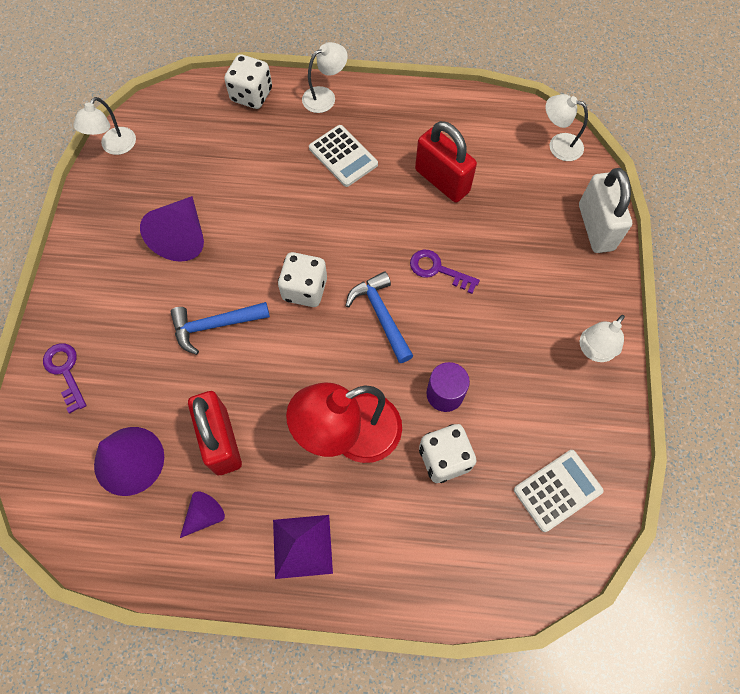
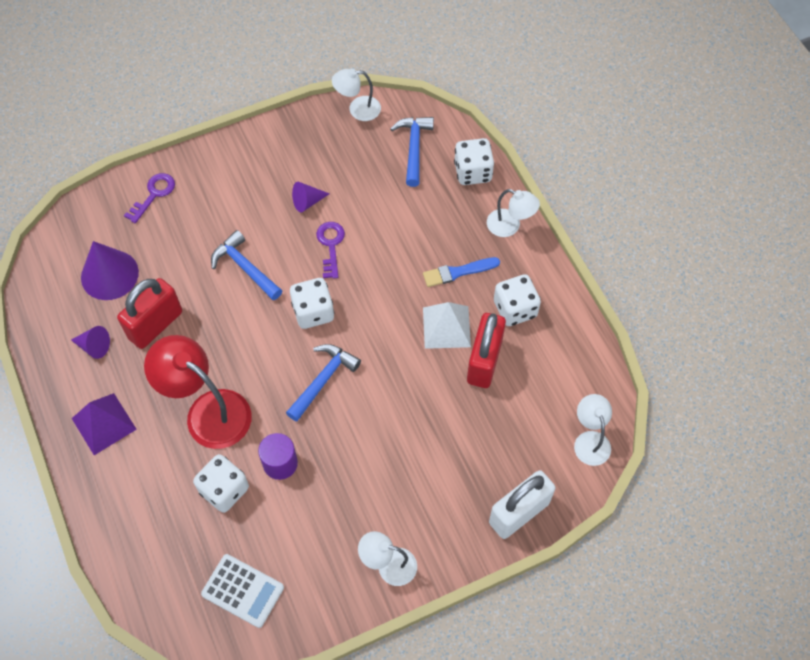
camera: 60 degrees right, 5 degrees down
purple cone [140,196,204,262] -> purple cone [292,182,330,212], size x0.55
white calculator [309,125,378,187] -> blue brush [423,257,500,287]
purple key [410,250,480,294] -> purple key moved to [316,222,345,279]
none -> blue hammer [390,117,434,187]
none -> white pyramid [423,302,471,349]
none -> white dice [494,274,541,326]

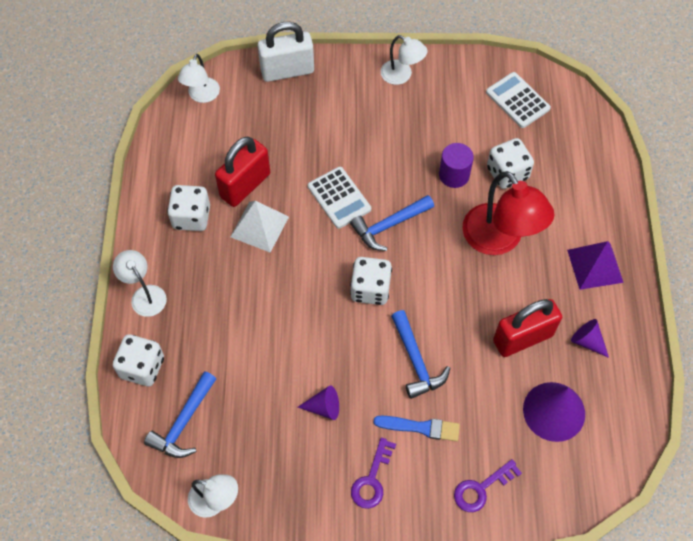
camera: 155 degrees left, 0 degrees up
purple key [316,222,345,279] -> purple key moved to [351,438,396,509]
blue brush [423,257,500,287] -> blue brush moved to [373,416,460,441]
none -> white calculator [308,167,371,229]

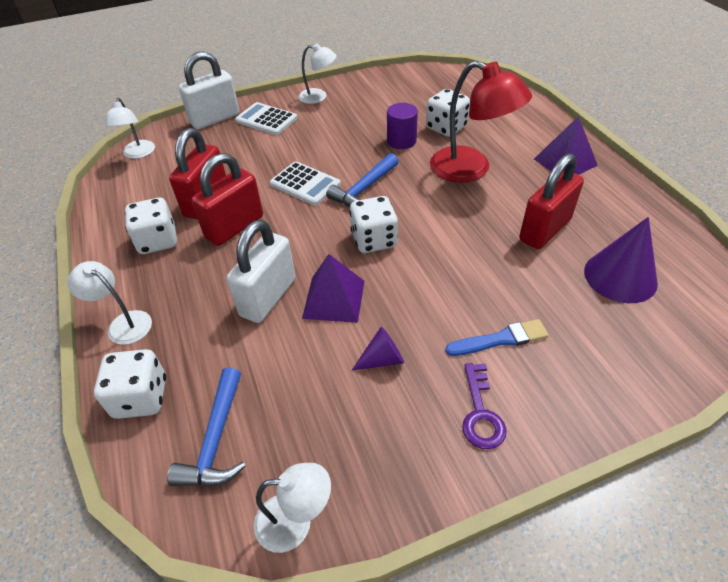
camera: 20 degrees left, 15 degrees down
white pyramid [231,201,289,253] -> red padlock [192,153,263,246]
blue hammer [391,310,450,399] -> none
purple key [454,459,522,512] -> none
white calculator [486,72,551,128] -> white calculator moved to [235,102,297,135]
purple cone [571,319,609,358] -> none
none -> white padlock [227,220,296,323]
none -> purple pyramid [302,254,364,323]

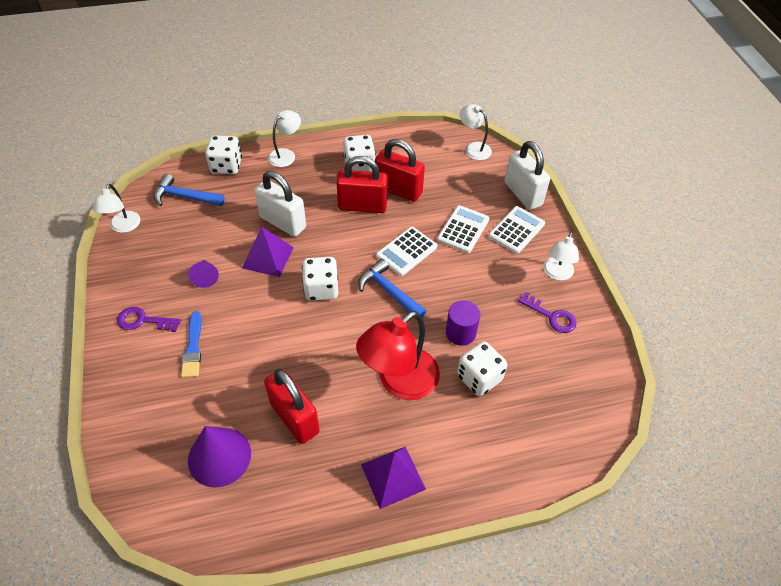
camera: 95 degrees right, 5 degrees up
white lamp [105,98,155,159] -> white lamp turned 45 degrees clockwise [460,104,492,160]
red padlock [192,153,263,246] -> red padlock turned 45 degrees counterclockwise [336,156,388,213]
none -> white calculator [437,205,489,253]
none -> purple key [518,292,576,333]

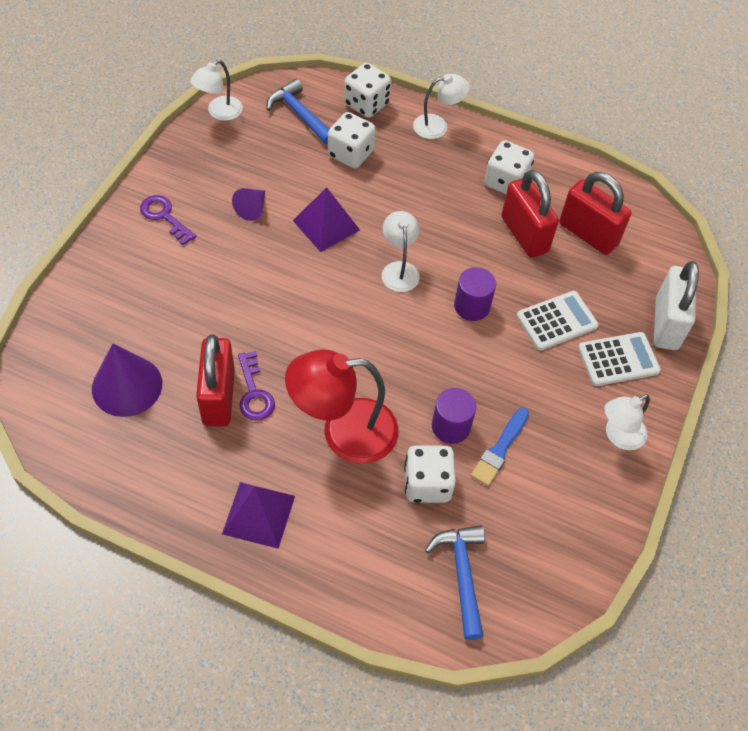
camera: 35 degrees right, 5 degrees up
blue brush [181,311,201,378] -> blue brush moved to [471,407,529,486]
white padlock [254,171,306,237] -> none
white dice [302,257,339,301] -> white dice moved to [328,112,376,168]
red padlock [336,156,388,213] -> red padlock moved to [559,172,631,255]
blue hammer [358,259,427,318] -> blue hammer moved to [425,525,485,640]
white calculator [376,227,437,276] -> purple cylinder [454,267,496,321]
white lamp [460,104,492,160] -> white lamp moved to [382,211,420,292]
purple key [518,292,576,333] -> purple key moved to [238,351,275,421]

